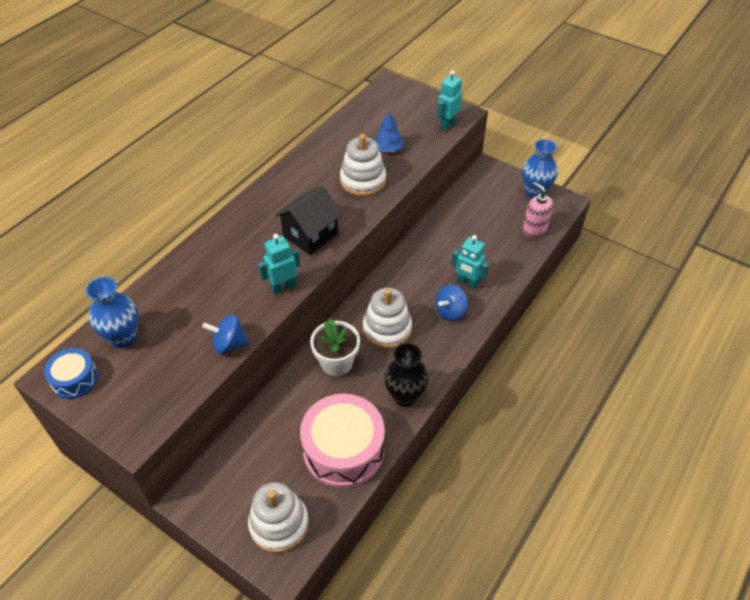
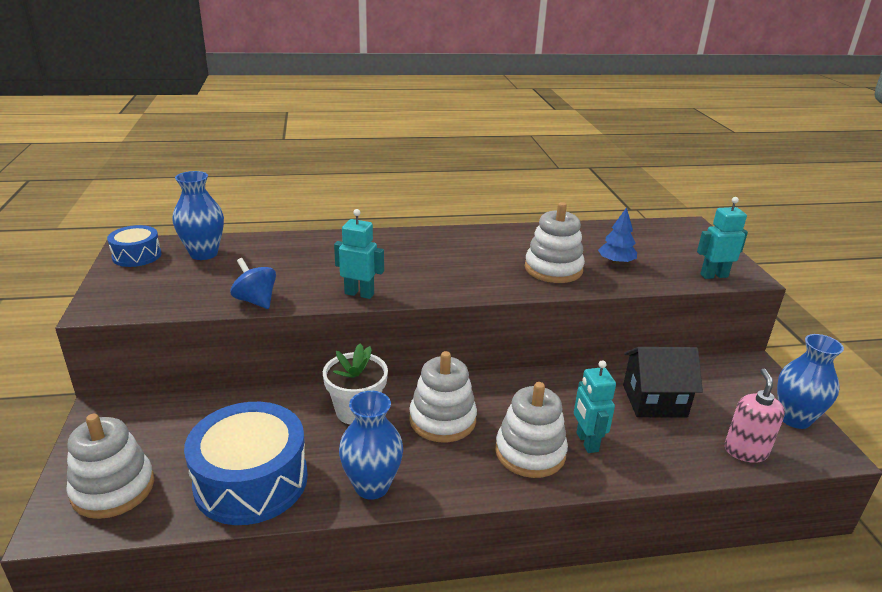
camera: 45 degrees right, 20 degrees down
black house [275,186,342,255] -> black house moved to [623,347,703,417]
pink drum [300,394,385,488] -> blue drum [184,402,308,525]
black vase [384,343,429,407] -> blue vase [339,391,403,500]
blue spinning top [436,285,468,321] -> white stacking toy [495,382,568,478]

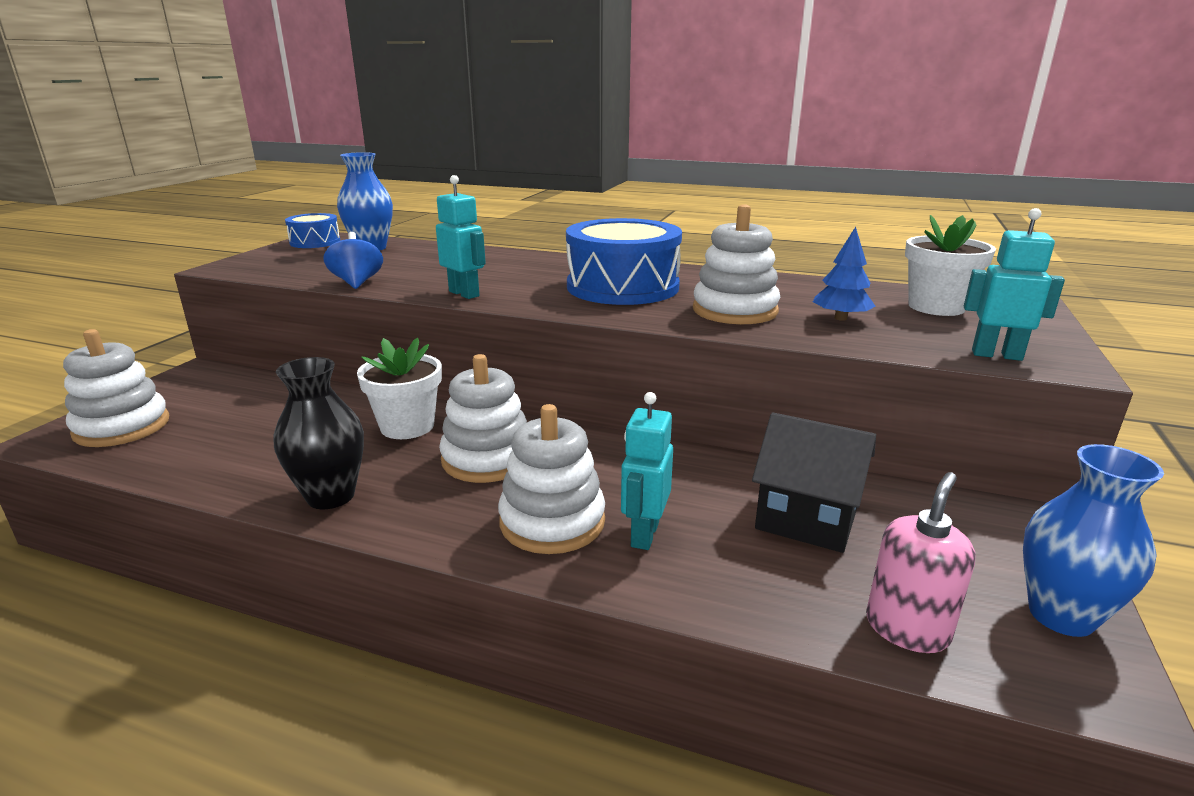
camera: 30 degrees right, 5 degrees down
blue drum [184,402,308,525] -> blue drum moved to [566,218,682,305]
blue vase [339,391,403,500] -> black vase [273,357,364,509]
none -> white flower pot [905,215,996,316]

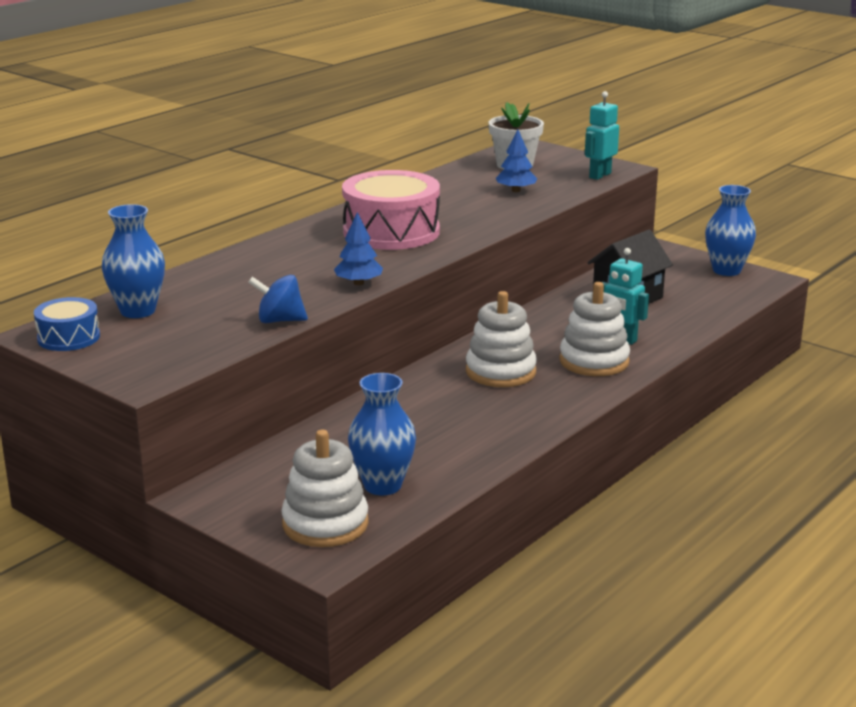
camera: 70 degrees left, 0 degrees up
black vase [273,357,364,509] -> none
white flower pot [357,338,442,439] -> none
turquoise robot [436,175,486,299] -> blue tree [334,212,383,285]
blue drum [566,218,682,305] -> pink drum [342,170,440,250]
white stacking toy [693,204,780,324] -> none
pink soap dispenser [866,472,976,653] -> none
none -> blue vase [348,373,416,495]

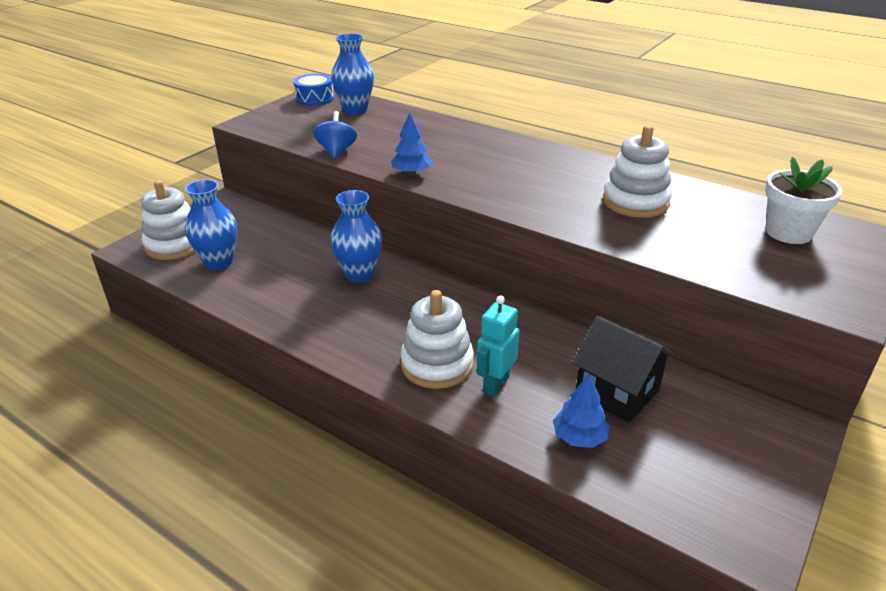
camera: 85 degrees right, 10 degrees up
pink drum [342,170,440,250] -> none
white stacking toy [466,291,537,387] -> white stacking toy moved to [603,125,672,218]
blue tree [496,129,537,192] -> blue tree moved to [553,374,610,448]
turquoise robot [585,91,619,180] -> none
blue vase [705,185,756,276] -> blue vase moved to [330,190,382,283]

